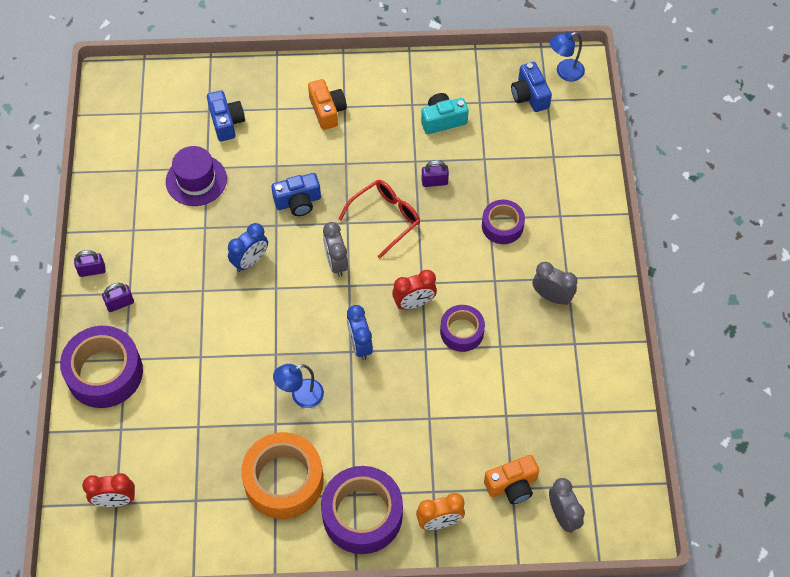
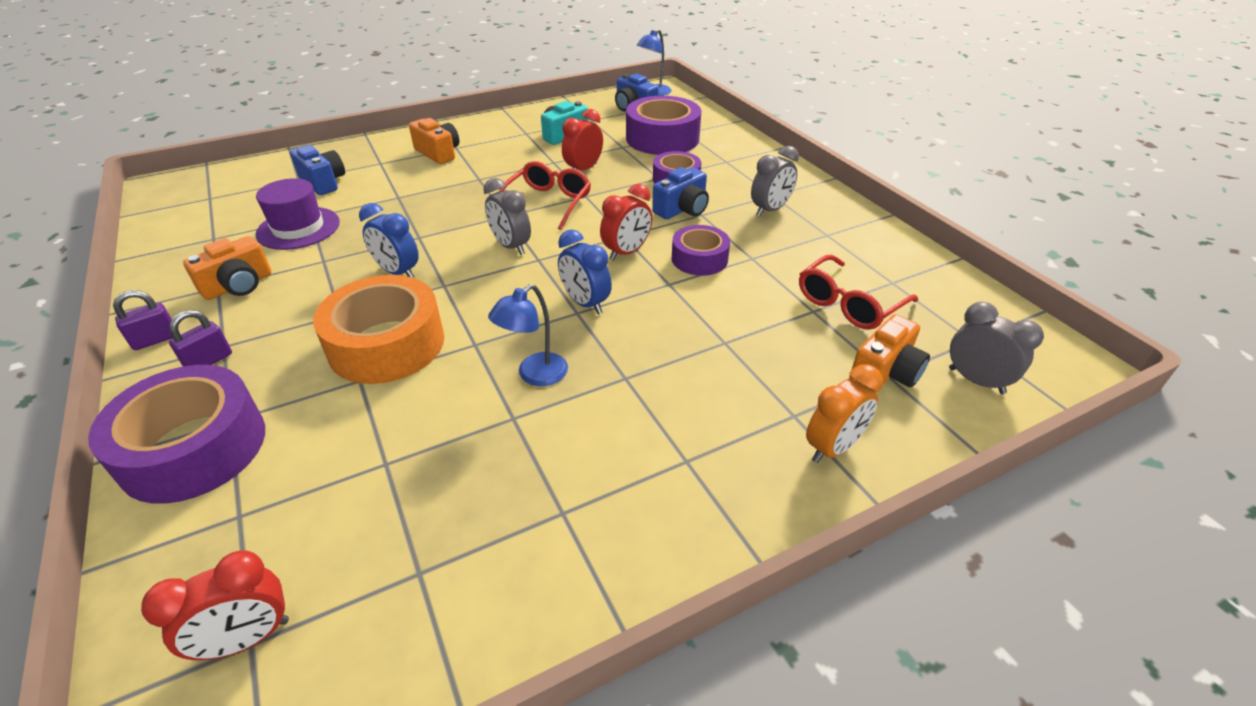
camera: 25 degrees left, 20 degrees down
blue clock [228,223,268,272] -> blue clock turned 105 degrees clockwise [359,203,419,278]
orange tape [241,432,324,519] -> orange tape moved to [313,275,444,384]
blue camera [271,173,321,216] -> blue camera moved to [652,167,709,219]
purple tape [321,466,403,554] -> purple tape moved to [626,96,701,155]
purple padlock [422,160,449,187] -> red clock [562,109,603,170]
grey clock [533,262,577,305] -> grey clock turned 135 degrees clockwise [751,146,799,216]
none -> orange camera [183,236,271,300]
none -> red glasses [799,255,918,330]

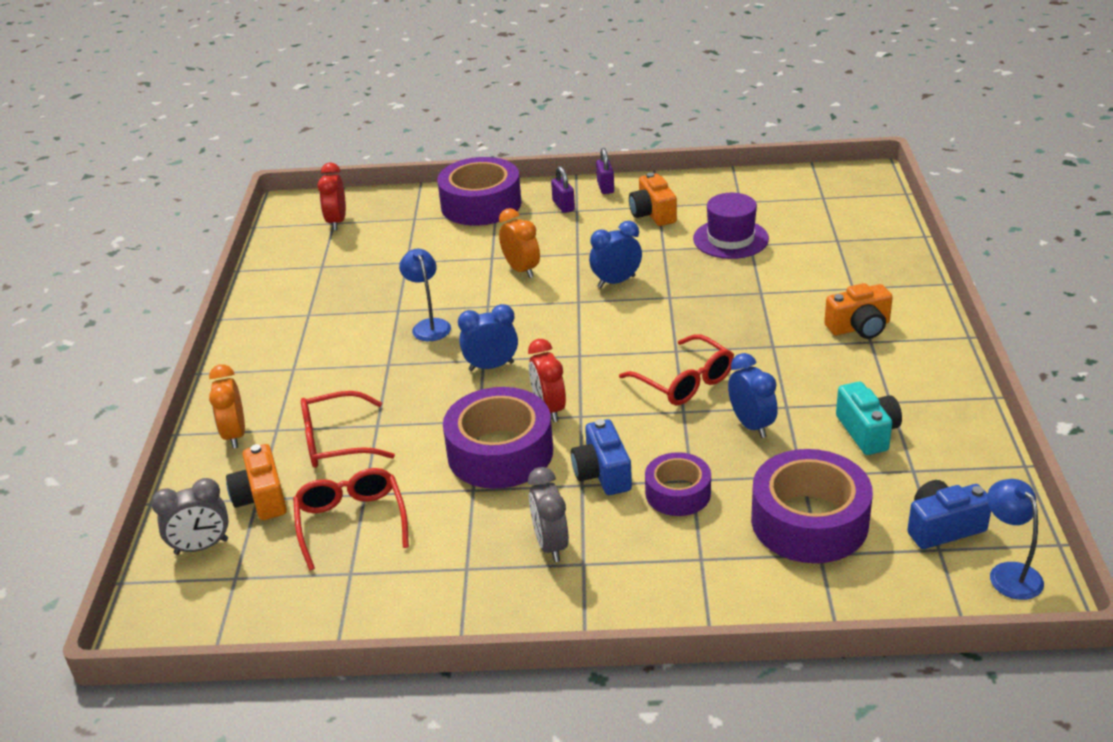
camera: 120 degrees right, 5 degrees down
blue camera [290,145,345,195] -> none
orange tape [313,275,444,384] -> orange clock [499,208,540,278]
grey clock [483,178,531,255] -> none
red clock [562,109,603,170] -> blue clock [728,353,778,438]
purple tape [672,225,730,276] -> purple tape [443,387,553,489], size x1.71
none -> red glasses [301,391,395,468]

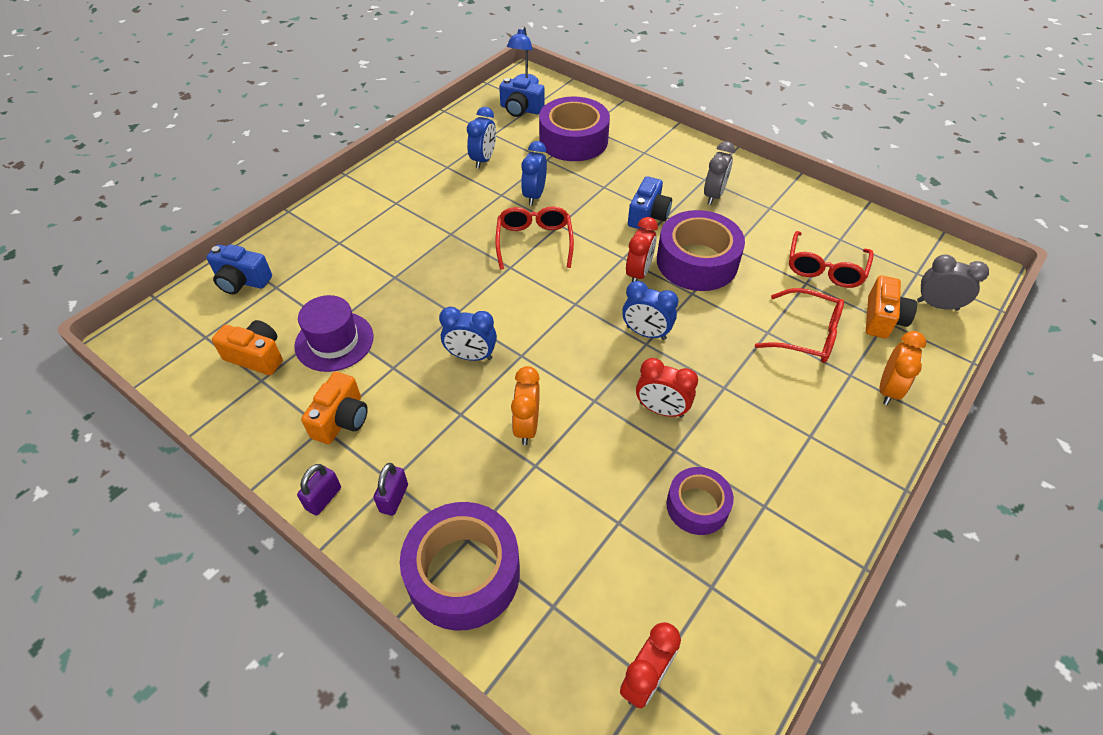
camera: 145 degrees left, 15 degrees up
blue lamp [399,249,451,341] -> red clock [636,358,698,418]
purple tape [645,452,711,516] -> purple tape moved to [666,467,734,535]
orange camera [824,283,893,339] -> orange camera moved to [212,320,283,375]
turquoise camera [836,382,902,455] -> blue clock [467,107,496,169]
none -> blue camera [206,244,272,294]

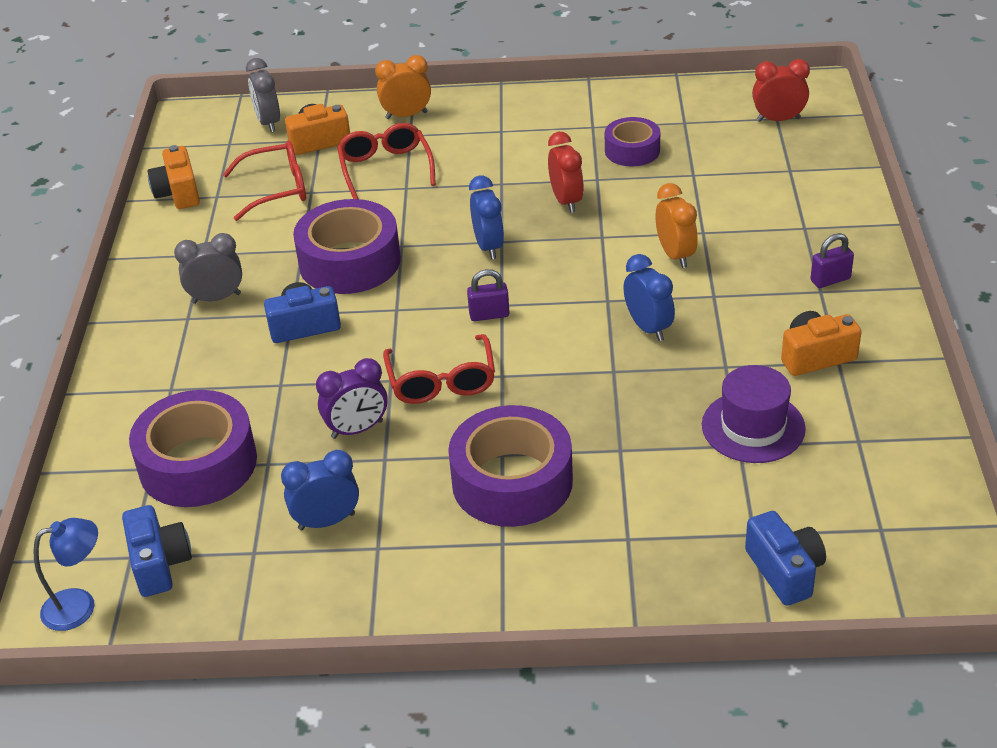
camera: 125 degrees left, 10 degrees down
orange camera [212,320,283,375] -> orange camera moved to [148,145,200,209]
purple padlock [297,464,341,516] -> purple padlock moved to [467,269,510,321]
purple tape [400,502,520,631] -> purple tape moved to [448,405,573,527]
red glasses [495,206,574,270] -> red glasses turned 60 degrees counterclockwise [383,334,495,404]
orange clock [511,366,540,445] -> orange clock turned 75 degrees counterclockwise [656,183,698,268]
blue clock [521,141,547,206] -> purple clock [316,358,388,439]
red clock [626,217,658,282] -> none

